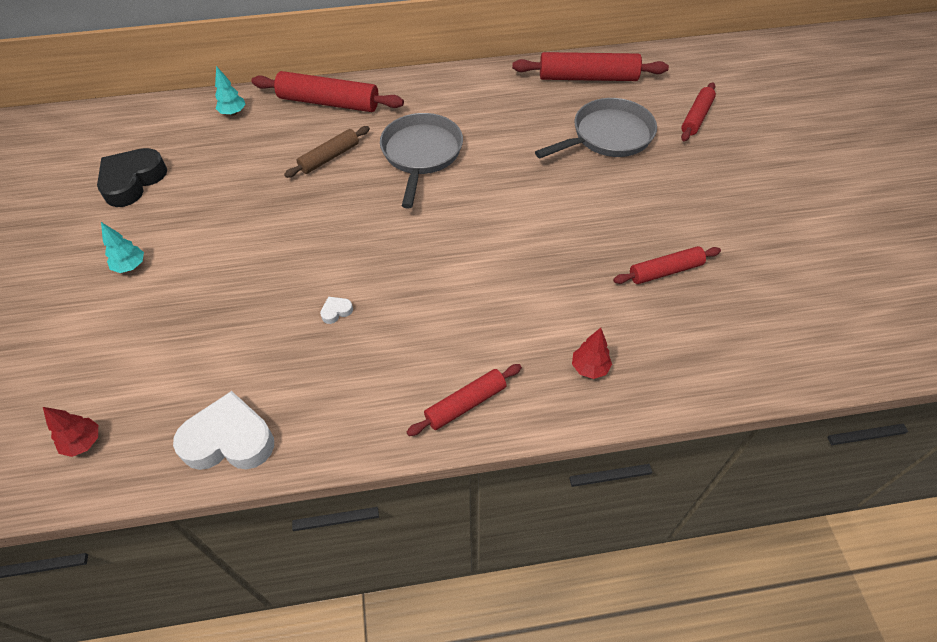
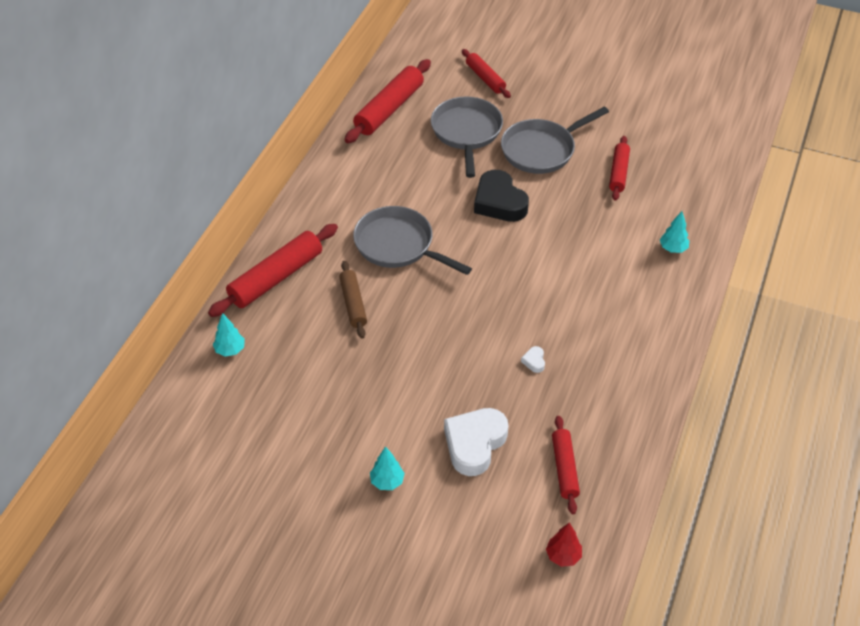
camera: 60 degrees left, 5 degrees down
black heart [97,148,167,207] -> black heart moved to [474,170,529,222]
white heart [173,391,274,470] -> white heart moved to [444,408,508,476]
red rolling pin [406,364,522,436] -> red rolling pin moved to [552,416,580,514]
red tree [572,328,612,379] -> turquoise tree [660,211,689,253]
none -> grey pan [501,107,609,174]

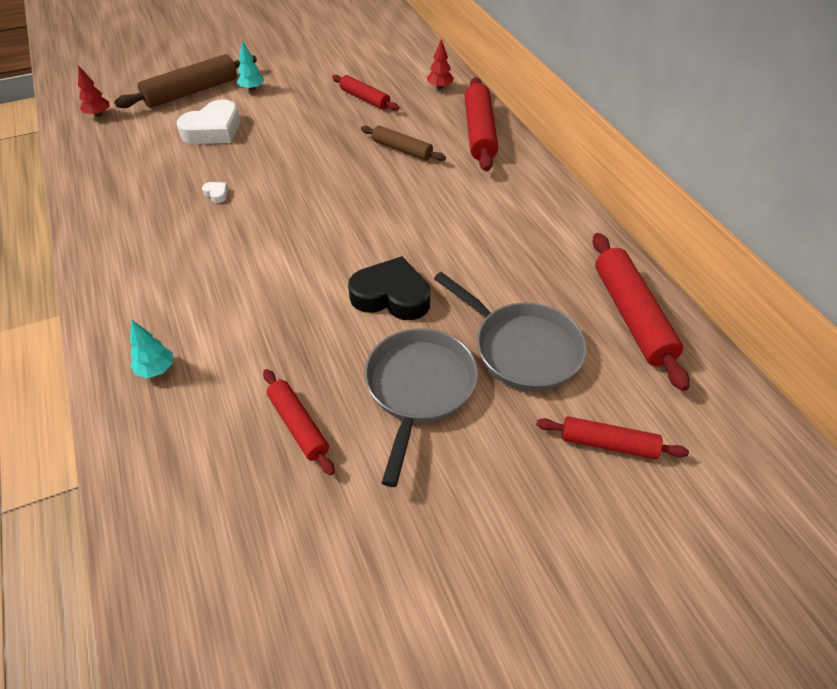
camera: 135 degrees right, 0 degrees up
turquoise tree [213,313,245,357] -> red tree [427,39,454,89]
grey pan [353,206,472,275] -> none
white heart [444,408,508,476] -> white heart turned 60 degrees clockwise [177,99,240,144]
red rolling pin [552,416,580,514] -> red rolling pin moved to [332,75,399,111]
none -> brown rolling pin [115,54,257,108]

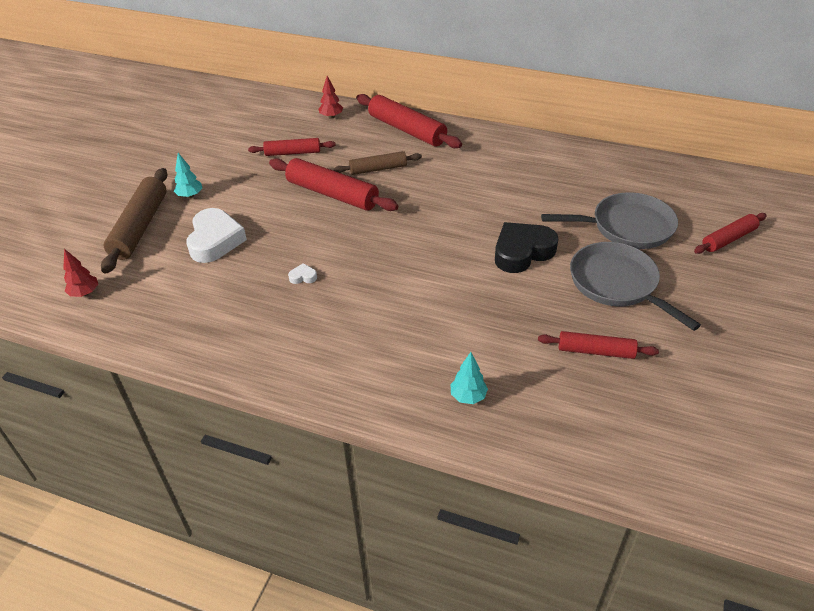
camera: 45 degrees left, 5 degrees down
red rolling pin [592,233,690,391] -> red rolling pin moved to [269,158,398,211]

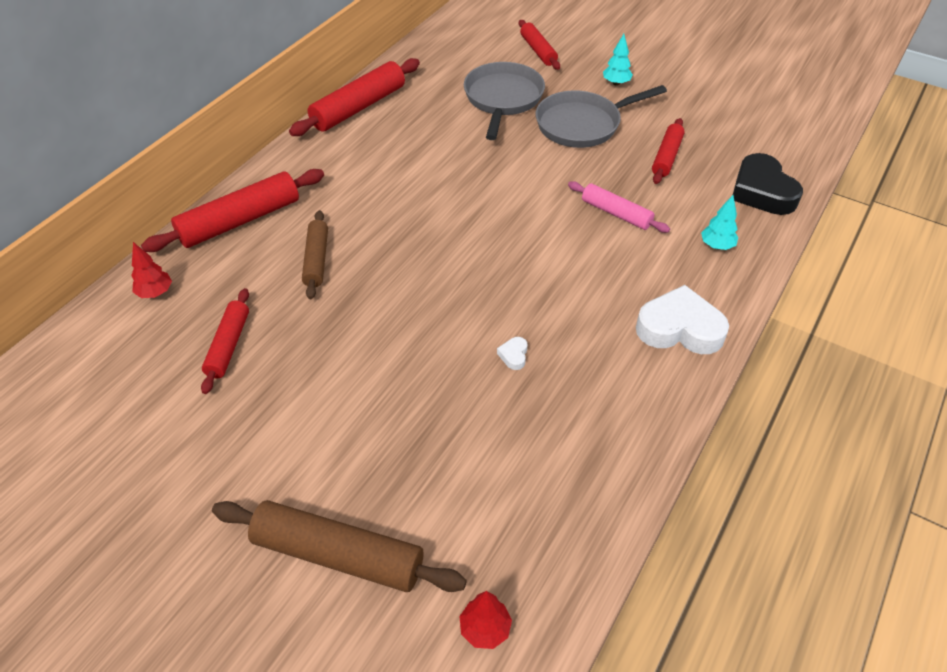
camera: 80 degrees left, 5 degrees up
turquoise tree [174,153,202,198] -> turquoise tree moved to [603,34,633,86]
white heart [186,208,247,263] -> white heart moved to [636,285,729,354]
red rolling pin [269,158,398,211] -> red rolling pin moved to [289,58,420,136]
black heart [495,222,558,273] -> black heart moved to [733,153,803,215]
none -> pink rolling pin [568,181,670,233]

